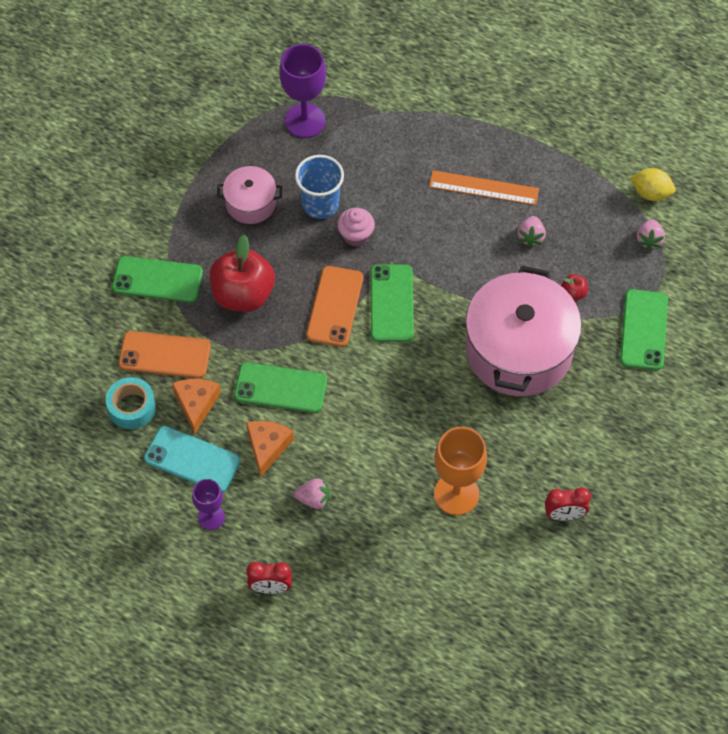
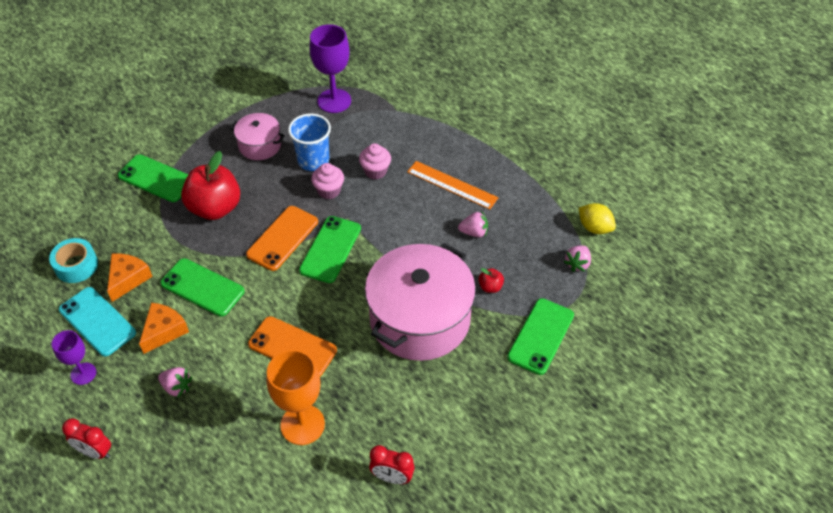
camera: 20 degrees right, 10 degrees down
orange phone [119,331,211,378] -> orange phone moved to [248,316,337,377]
pink strawberry [518,216,546,248] -> pink strawberry turned 120 degrees counterclockwise [458,211,488,237]
none -> pink cupcake [359,143,391,180]

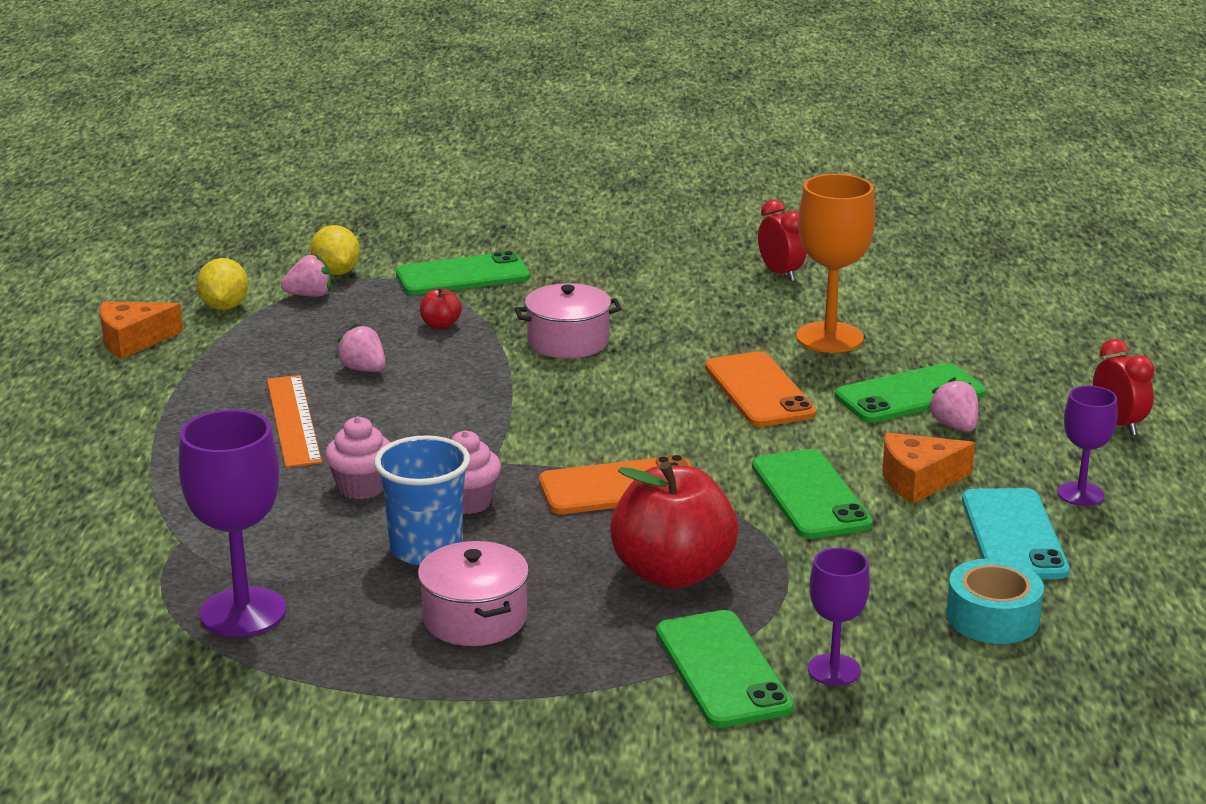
camera: 135 degrees left, 25 degrees down
orange cheese [107,253,153,302] -> orange cheese moved to [100,301,183,359]
green phone [299,216,361,283] -> green phone moved to [835,363,986,423]
pink pot [365,243,476,361] -> pink pot [515,283,622,358], size x0.49
none -> yellow lemon [310,225,360,275]
none -> purple goblet [808,548,870,686]

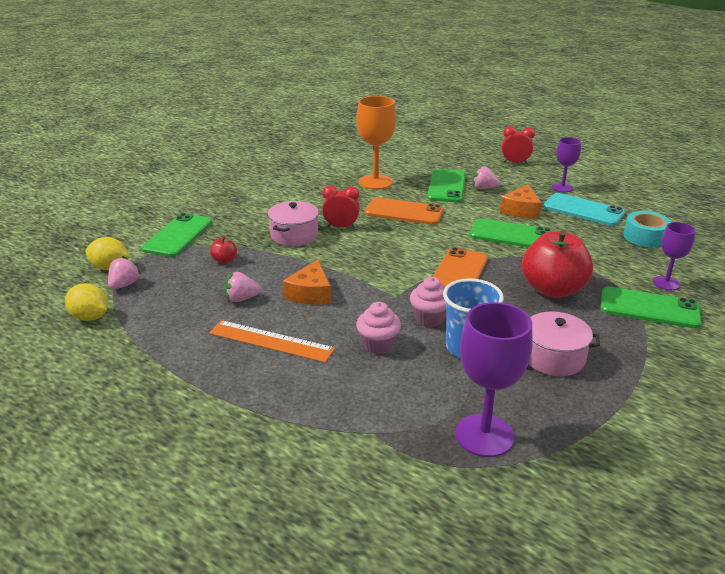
camera: 55 degrees left, 5 degrees up
orange cheese [100,301,183,359] -> orange cheese moved to [283,259,331,305]
red clock [758,200,806,282] -> red clock moved to [322,185,360,228]

